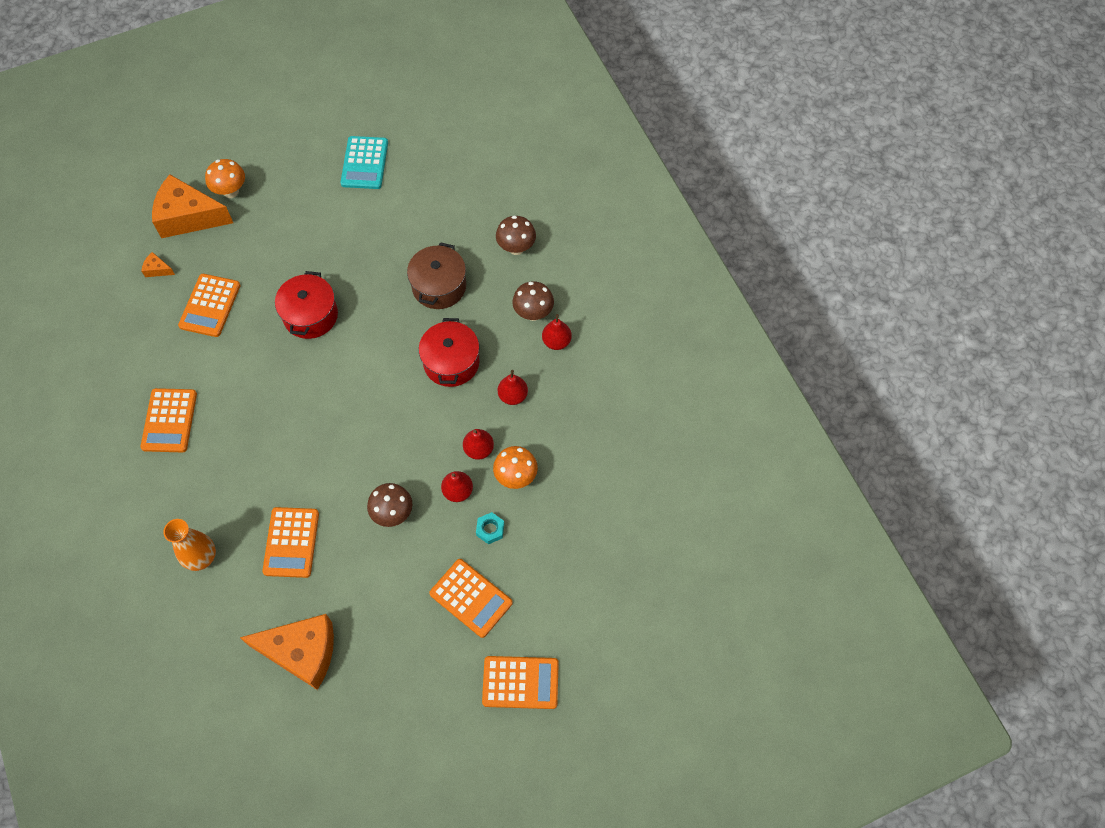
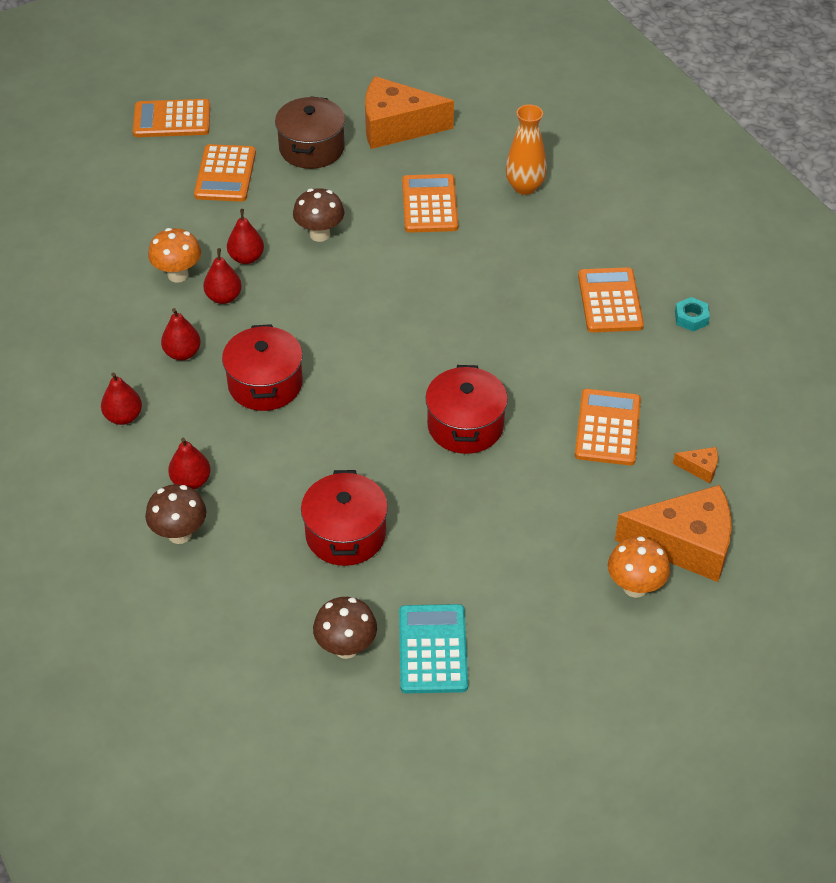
camera: 175 degrees right, 15 degrees down
brown pot [407,242,466,309] -> brown pot moved to [275,96,345,169]
orange calculator [429,559,513,638] -> orange calculator turned 120 degrees counterclockwise [194,144,256,202]
turquoise nut [476,512,504,544] -> turquoise nut moved to [675,297,710,331]
brown mushroom [512,281,554,321] -> brown mushroom moved to [313,597,377,659]
none -> red pear [168,438,211,489]
none -> red pot [301,470,388,566]

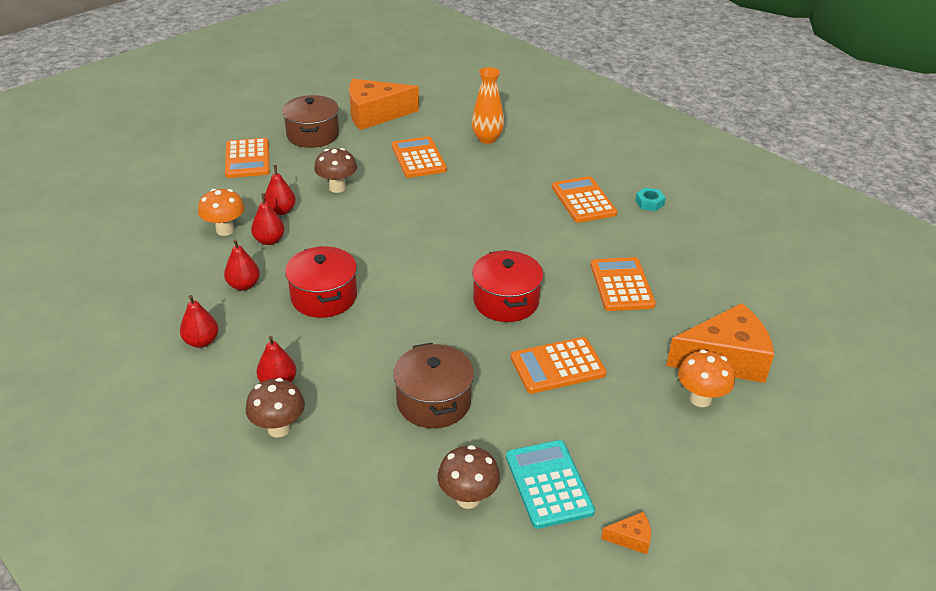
camera: 15 degrees left, 10 degrees down
orange calculator [133,99,210,137] -> orange calculator moved to [511,337,607,394]
red pot [301,470,388,566] -> brown pot [393,343,474,428]
orange cheese [673,447,718,483] -> orange cheese moved to [601,512,651,554]

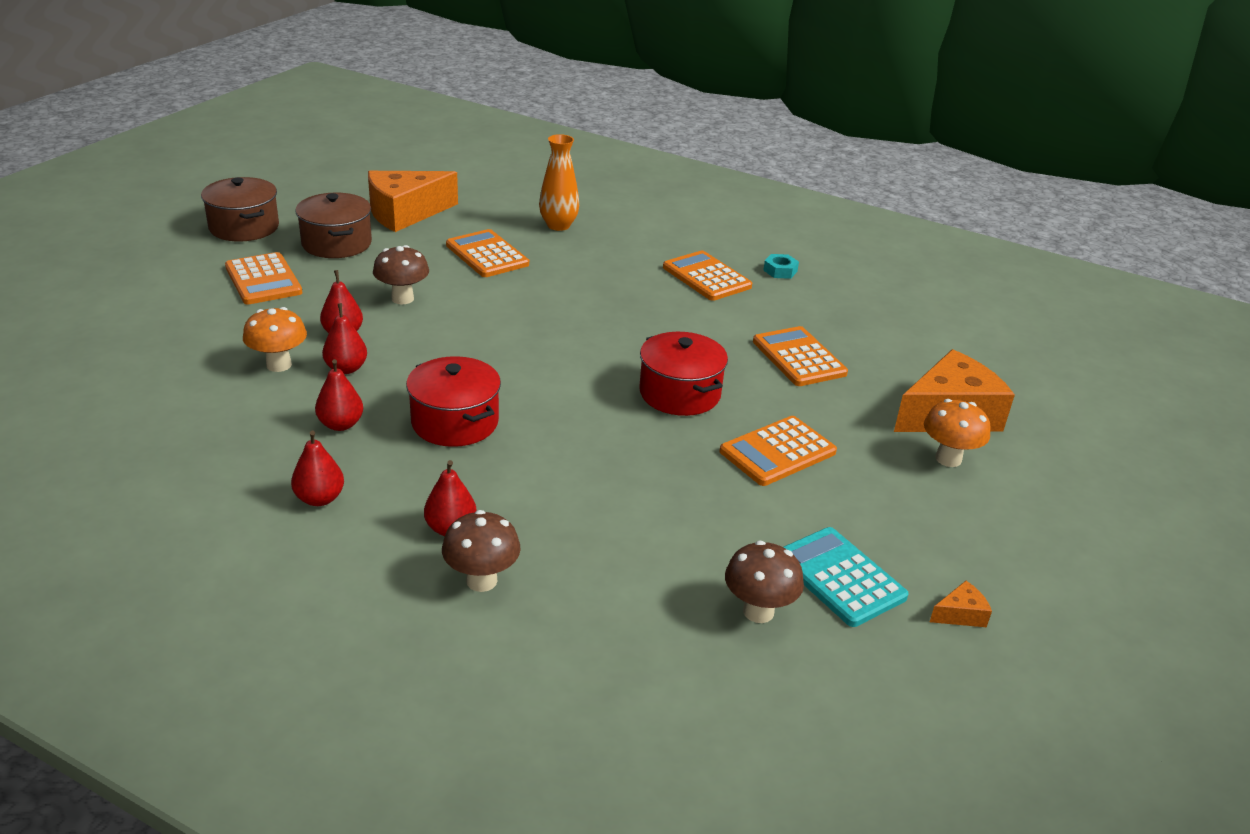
camera: 20 degrees left, 5 degrees down
brown pot [393,343,474,428] -> brown pot moved to [201,177,279,242]

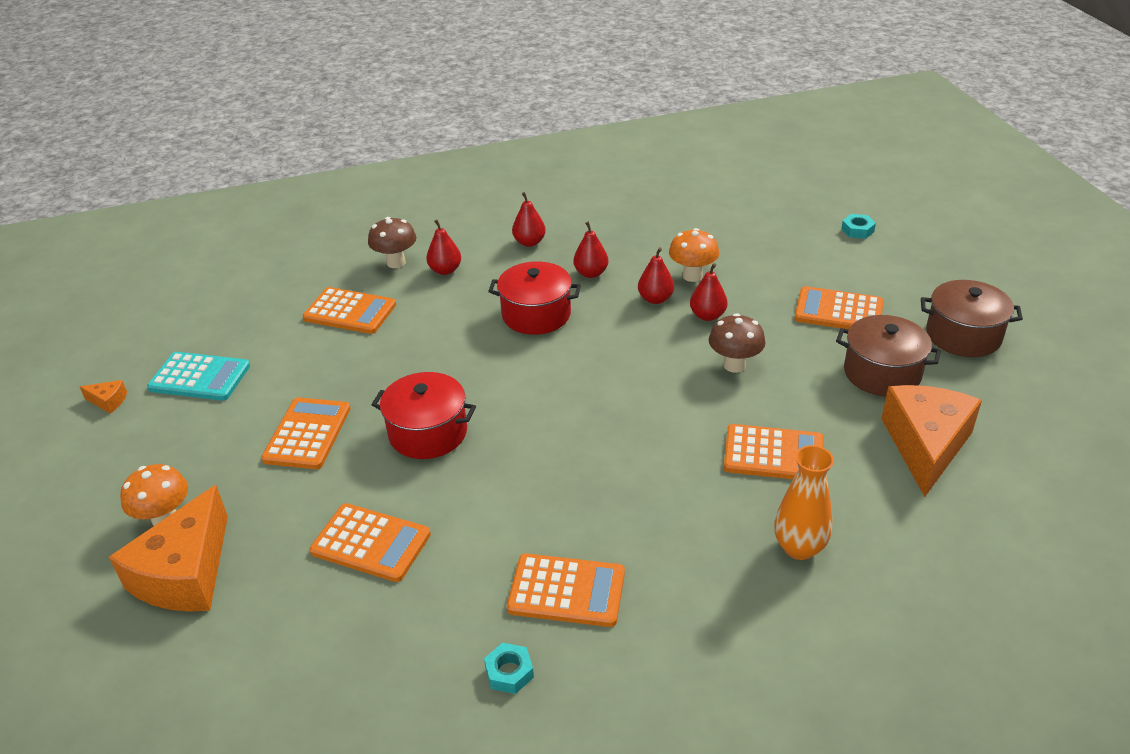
camera: 140 degrees right, 5 degrees up
brown mushroom [725,541,804,623] -> none
orange cheese [930,581,992,627] -> orange cheese turned 105 degrees counterclockwise [80,380,127,414]
none -> orange calculator [303,287,396,334]
none -> turquoise nut [841,214,876,239]

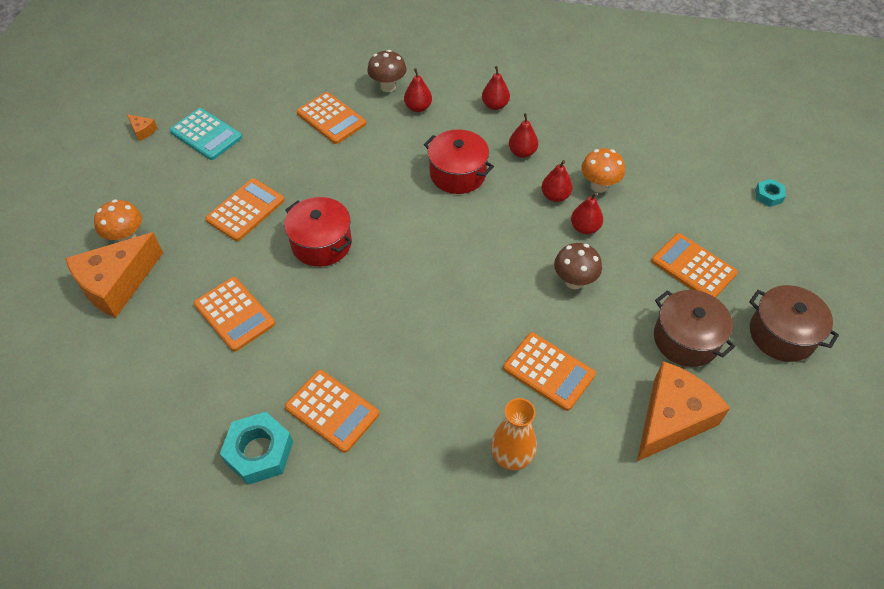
camera: 25 degrees right, 15 degrees up
turquoise nut [484,643,534,694] -> turquoise nut [220,412,293,485], size x1.89

